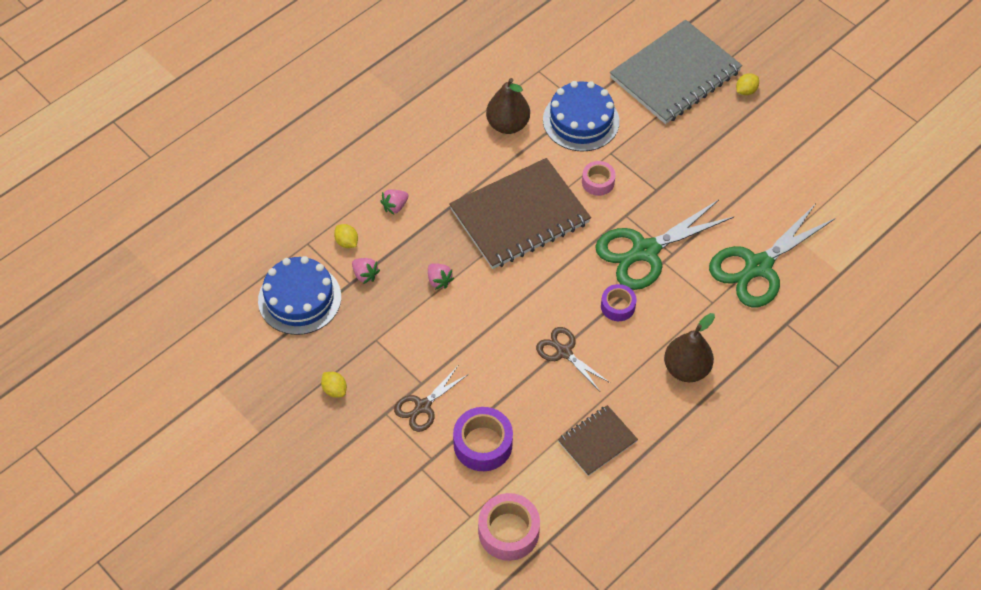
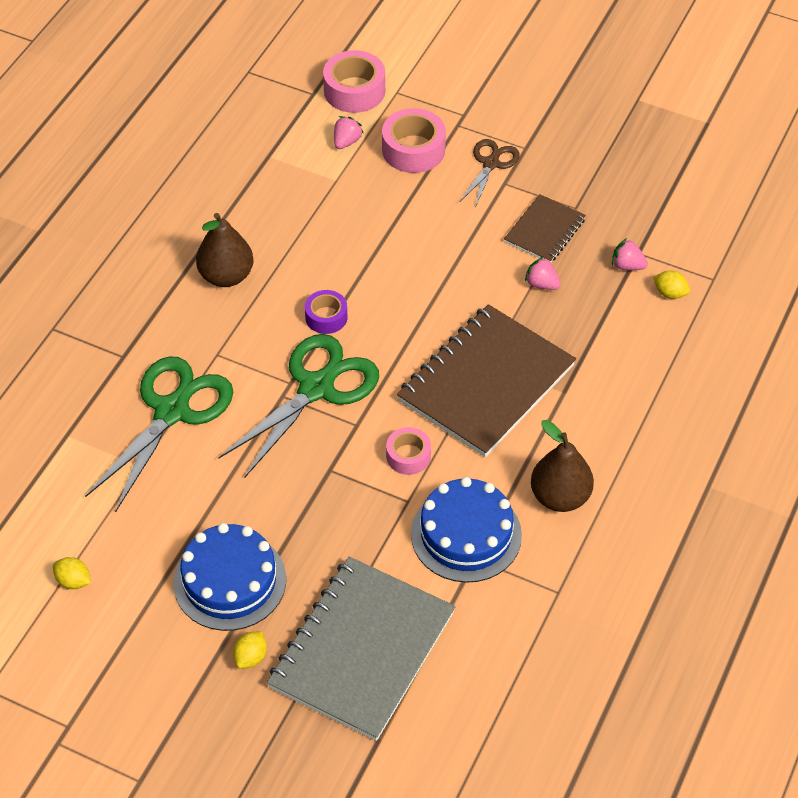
camera: 160 degrees right, 5 degrees down
blue cake [258,256,341,335] -> blue cake moved to [173,523,286,631]
yellow lemon [321,372,347,398] -> yellow lemon moved to [53,557,91,589]
pink strawberry [380,189,408,215] -> pink strawberry moved to [334,116,363,149]
purple tape [453,407,513,471] -> pink tape [382,108,446,173]
brown scissors [536,327,610,390] -> none
brown notebook [558,405,638,476] -> brown notebook moved to [504,194,586,262]

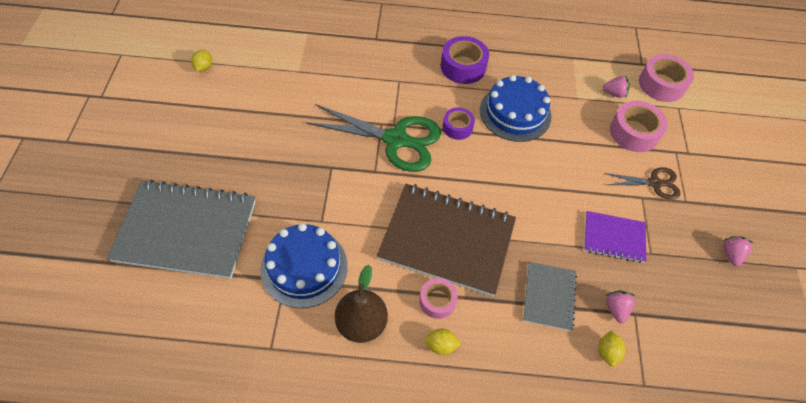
camera: 65 degrees right, 5 degrees up
green scissors [85,356,233,513] -> none
blue cake [173,523,286,631] -> blue cake moved to [480,75,552,142]
brown pear [196,213,254,287] -> purple tape [441,36,489,84]
yellow lemon [233,631,267,669] -> yellow lemon moved to [424,329,461,355]
pink tape [386,427,431,475] -> pink tape moved to [419,278,458,319]
brown notebook [504,194,586,262] -> purple notebook [584,211,646,263]
pink strawberry [525,256,561,290] -> pink strawberry moved to [723,236,754,266]
none -> grey notebook [523,262,577,331]

